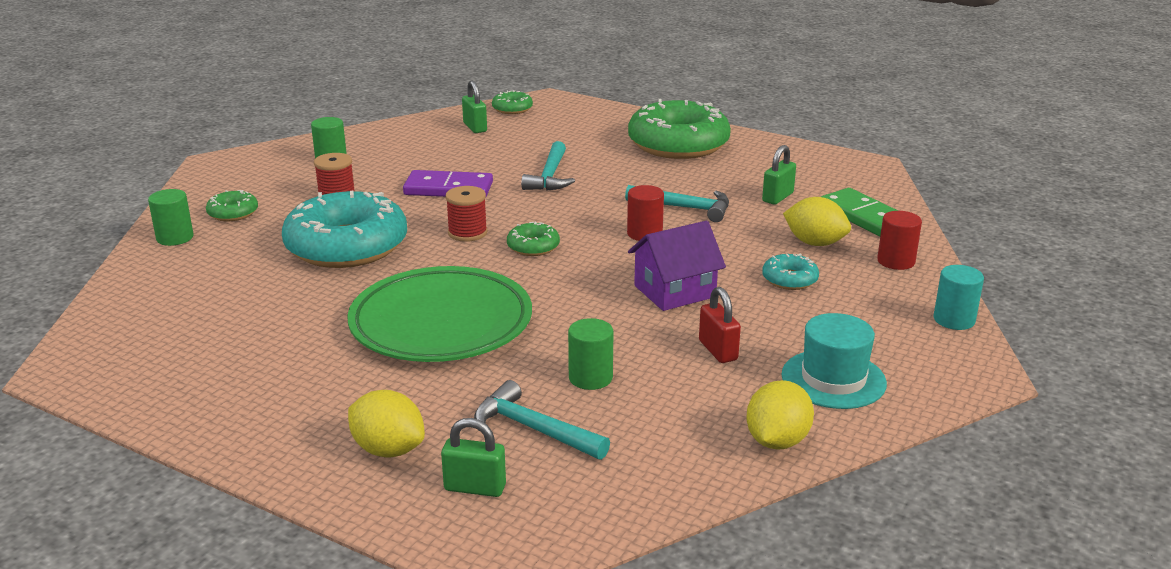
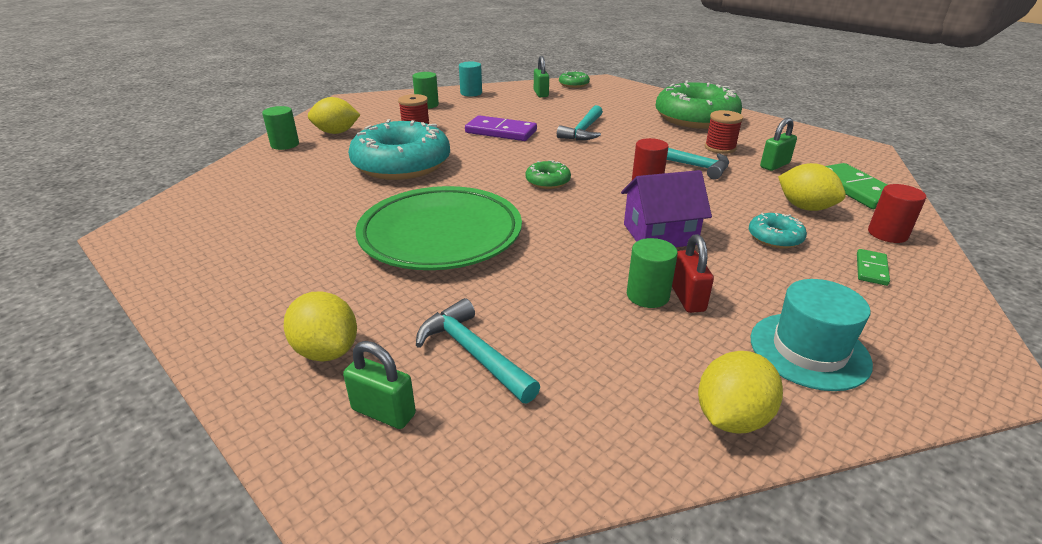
camera: 15 degrees right, 5 degrees up
green donut [206,190,258,221] -> yellow lemon [308,97,360,134]
red spool [446,186,487,242] -> red spool moved to [705,110,743,154]
green cylinder [568,318,614,390] -> green cylinder moved to [627,238,678,308]
turquoise cylinder [934,265,984,330] -> turquoise cylinder moved to [459,62,482,97]
none -> green domino [857,249,890,286]

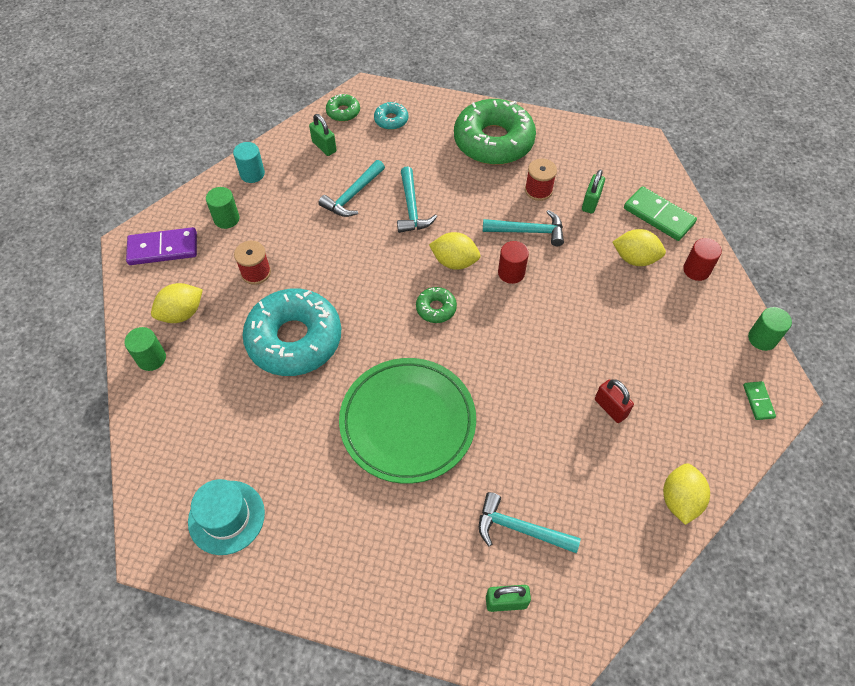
camera: 30 degrees left, 25 degrees up
yellow lemon [284,291,357,362] -> yellow lemon moved to [429,232,480,270]
purple domino [465,115,537,141] -> purple domino moved to [126,227,197,265]
purple house [621,170,712,247] -> none
green cylinder [627,238,678,308] -> green cylinder moved to [748,307,792,351]
turquoise donut [749,213,807,249] -> turquoise donut moved to [374,102,408,130]
turquoise hat [751,279,873,391] -> turquoise hat moved to [188,479,265,555]
green domino [857,249,890,286] -> green domino moved to [743,381,776,420]
none -> turquoise hammer [319,160,385,217]

